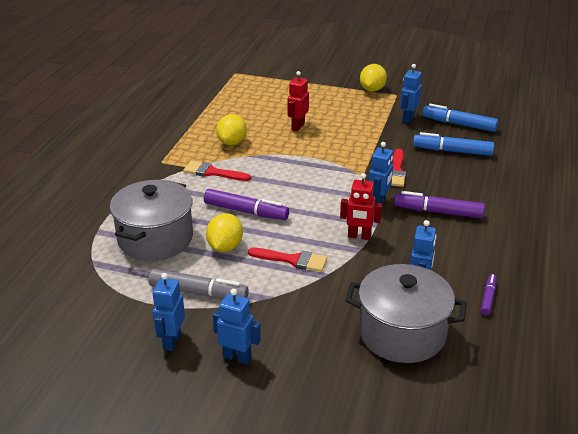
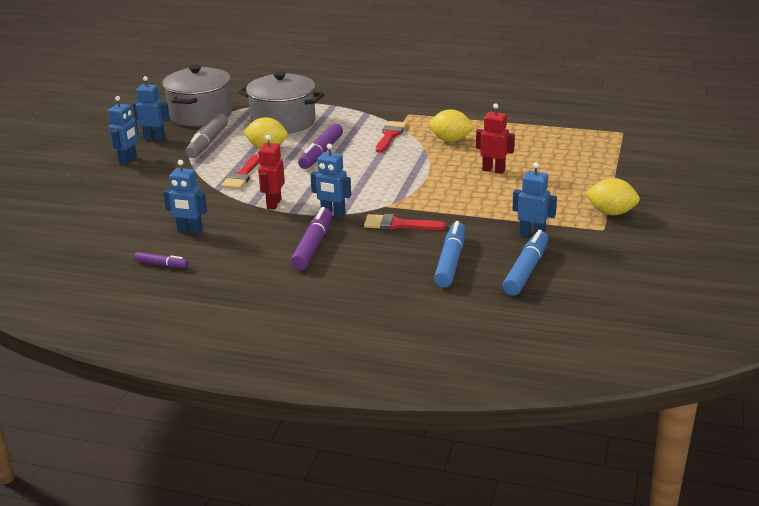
camera: 90 degrees right, 5 degrees down
grey pot [345,264,467,363] -> grey pot moved to [162,65,232,126]

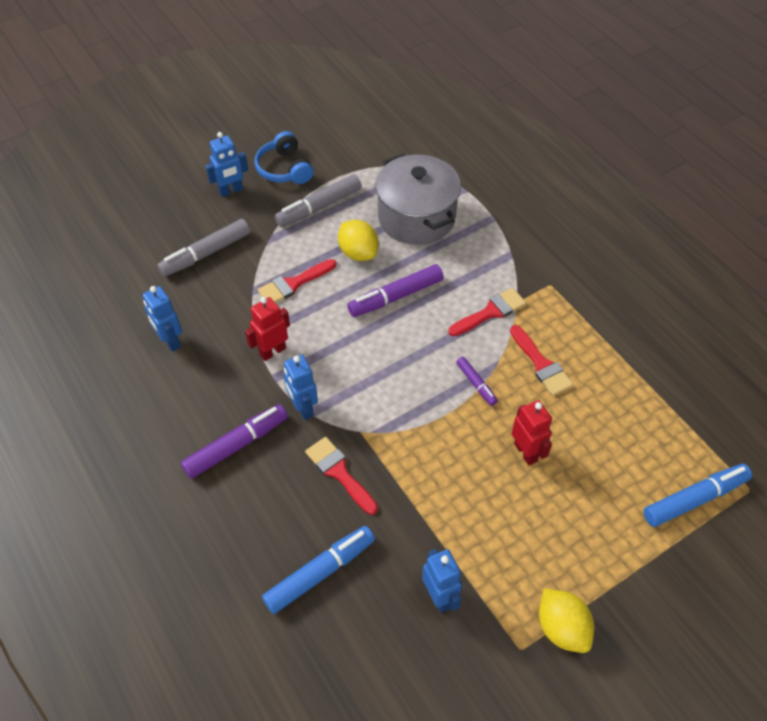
camera: 40 degrees right, 25 degrees up
blue robot [132,76,170,141] -> blue headphones [254,131,313,184]
purple marker [134,252,188,268] -> purple marker moved to [456,357,498,406]
grey pot [162,65,232,126] -> none
yellow lemon [429,109,475,142] -> red brush [510,325,573,396]
blue marker [503,230,548,296] -> blue marker moved to [643,464,752,527]
none -> grey marker [157,219,250,277]

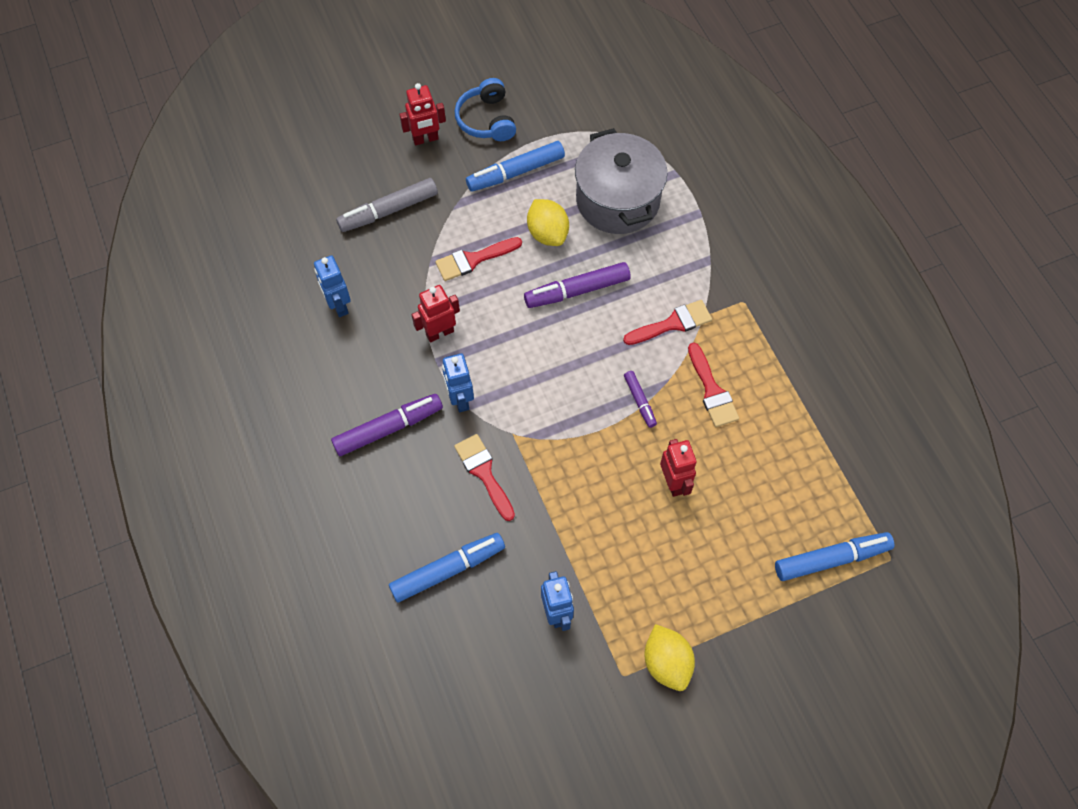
camera: 10 degrees right, 10 degrees up
blue robot [205,132,248,197] -> red robot [399,83,446,146]
grey marker [275,174,361,227] -> blue marker [466,141,565,192]

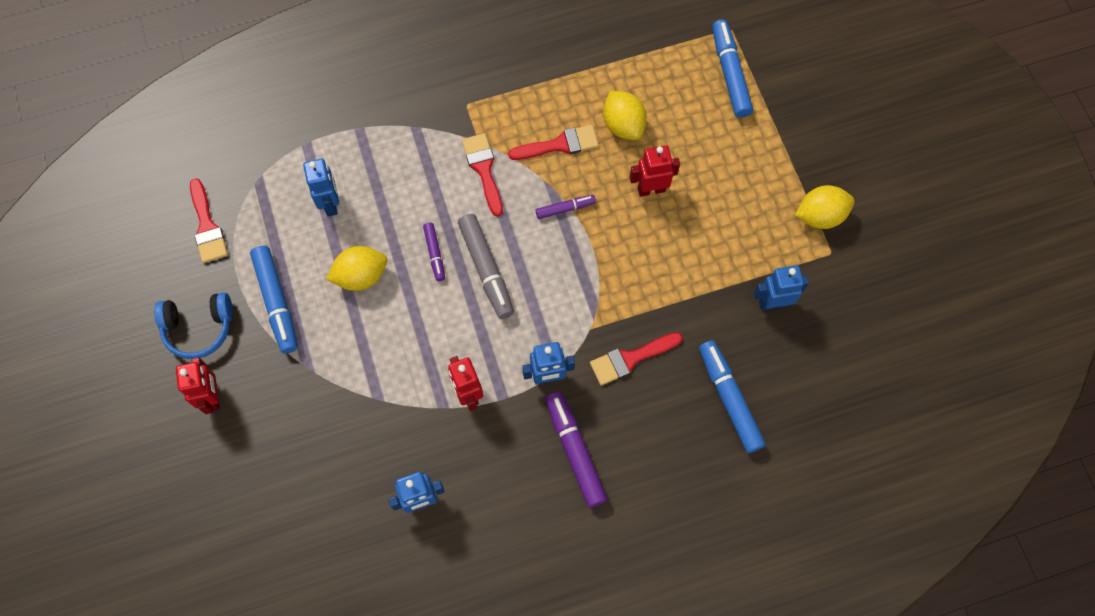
camera: 85 degrees left, 5 degrees up
grey marker [336,178,438,232] -> grey marker moved to [458,214,514,319]
red brush [435,237,522,281] -> red brush moved to [190,178,228,263]
purple marker [524,262,631,308] -> purple marker [423,222,445,281], size x0.55
grey pot [575,128,668,234] -> blue robot [303,159,339,217]
none -> yellow lemon [603,91,647,140]

